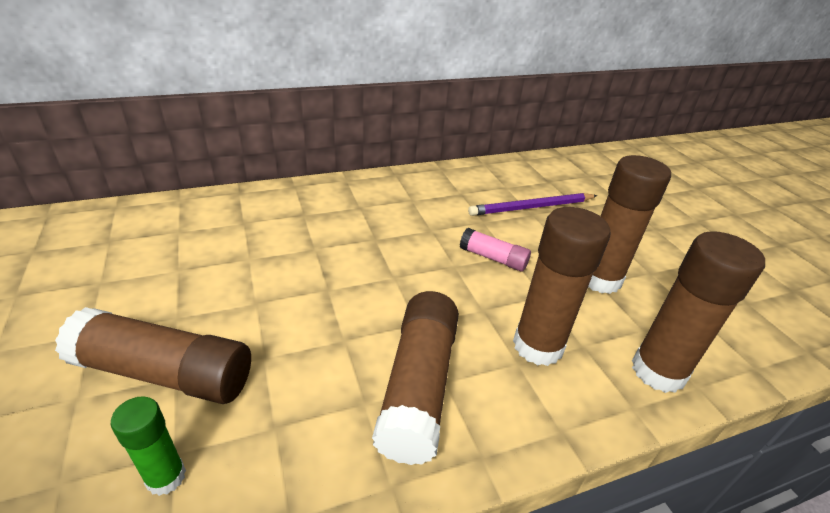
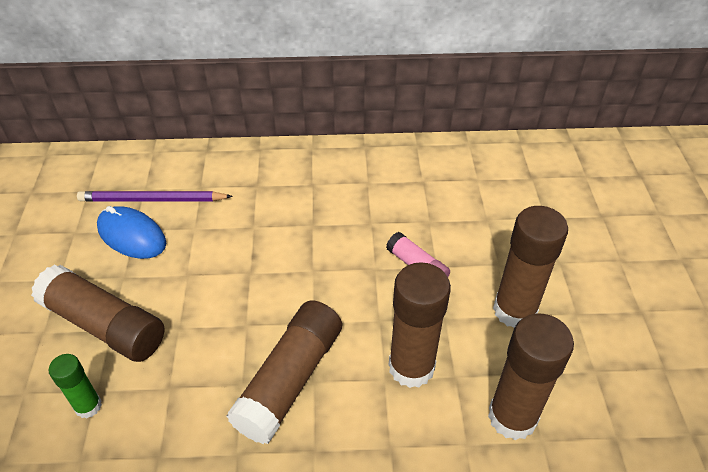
camera: 20 degrees right, 10 degrees up
purple pencil [468,193,597,216] -> purple pencil moved to [77,191,233,201]
none -> blue mouse [97,206,166,259]

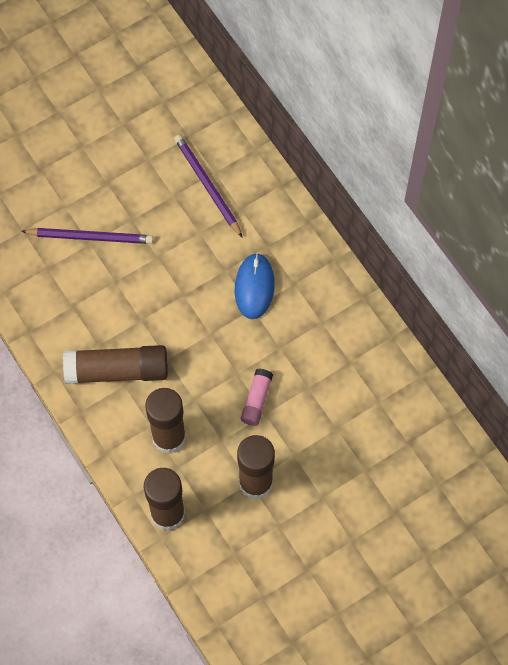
camera: 60 degrees right, 20 degrees up
brown glue stick [31,265,164,362] -> purple pencil [21,228,154,244]
green glue stick [49,354,102,418] -> none
blue mouse [97,206,166,259] -> blue mouse moved to [235,253,275,319]

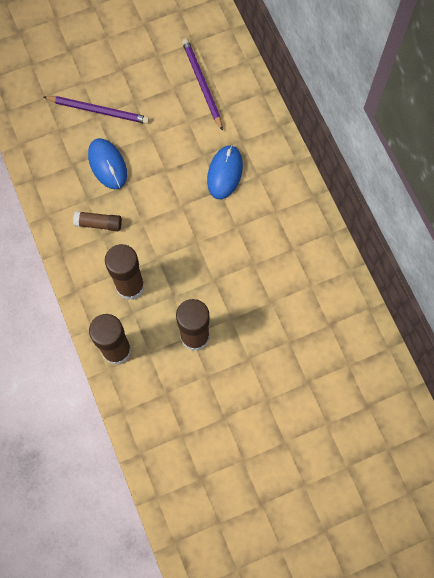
camera: 10 degrees right, 5 degrees up
brown glue stick [63,345,168,384] -> brown glue stick [73,211,122,231], size x0.54
pink glue stick [241,369,273,426] -> none
none -> blue mouse [88,138,127,190]

